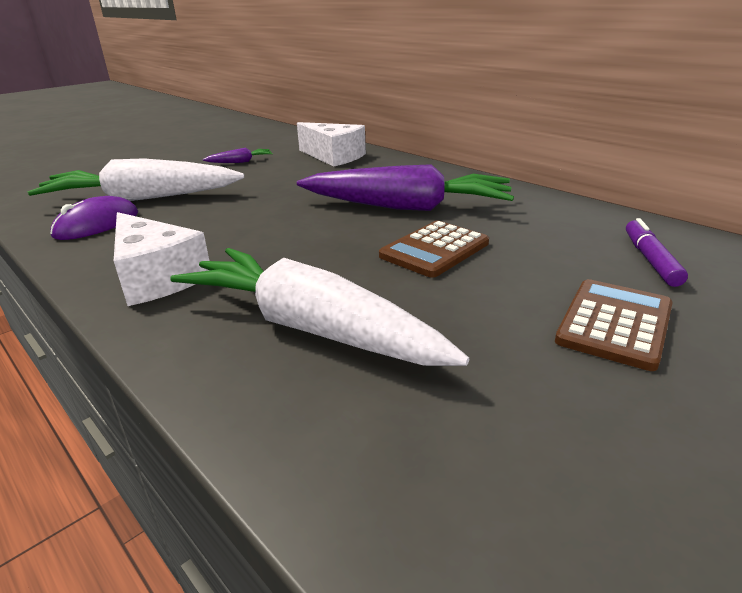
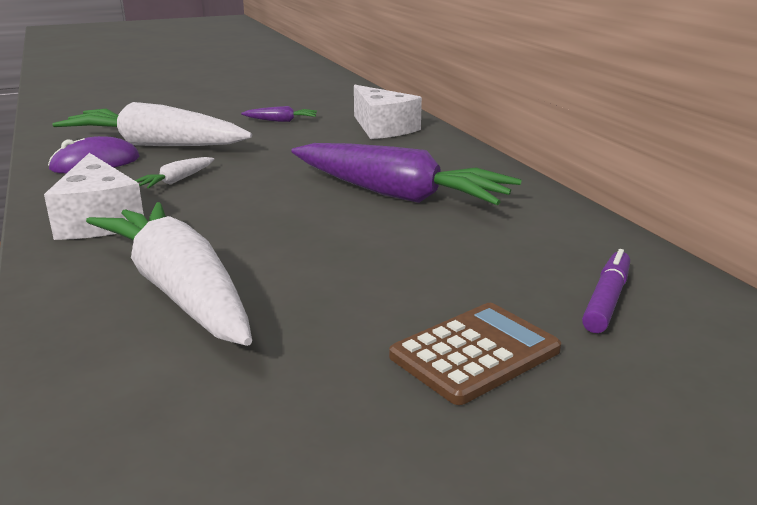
camera: 20 degrees right, 5 degrees down
brown calculator [379,220,489,278] -> none
none -> white carrot [135,157,214,189]

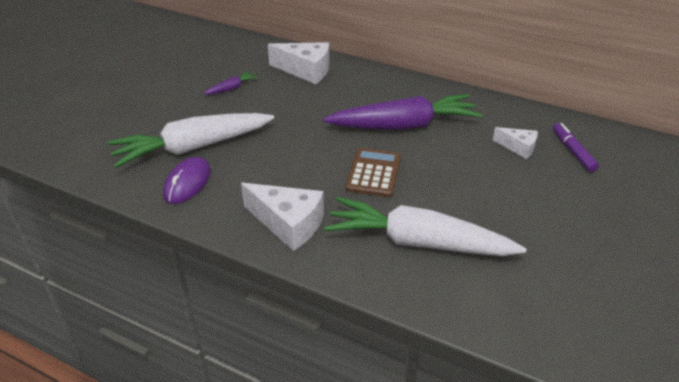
camera: 40 degrees left, 15 degrees up
white carrot [135,157,214,189] -> none
brown calculator [389,303,561,405] -> brown calculator moved to [346,148,401,197]
none -> white cheese [493,127,538,159]

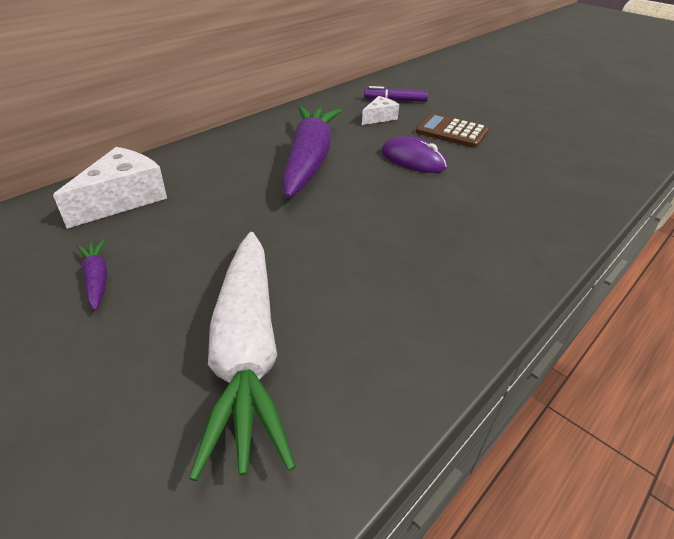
camera: 75 degrees left, 0 degrees up
purple mouse [163,157,211,204] -> purple mouse moved to [382,136,447,173]
white cheese [241,183,324,251] -> none
white carrot [324,197,526,256] -> none
brown calculator [346,148,401,197] -> brown calculator moved to [416,113,489,148]

